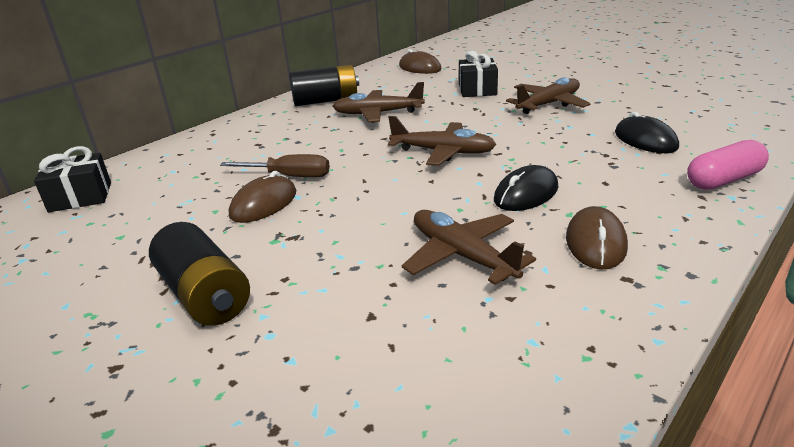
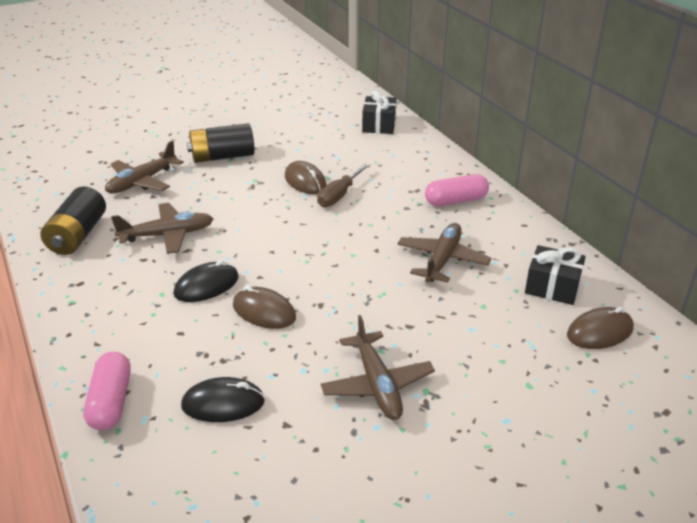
camera: 110 degrees right, 5 degrees up
black battery [289,65,359,106] -> black battery moved to [40,186,106,255]
brown plane [388,116,496,166] -> brown plane moved to [105,141,183,194]
black gift [459,51,498,97] -> black gift moved to [525,245,586,305]
black mouse [494,165,558,211] -> black mouse turned 75 degrees clockwise [174,260,239,302]
brown mouse [566,206,628,270] -> brown mouse moved to [233,285,296,329]
none -> pink capsule [425,174,489,206]

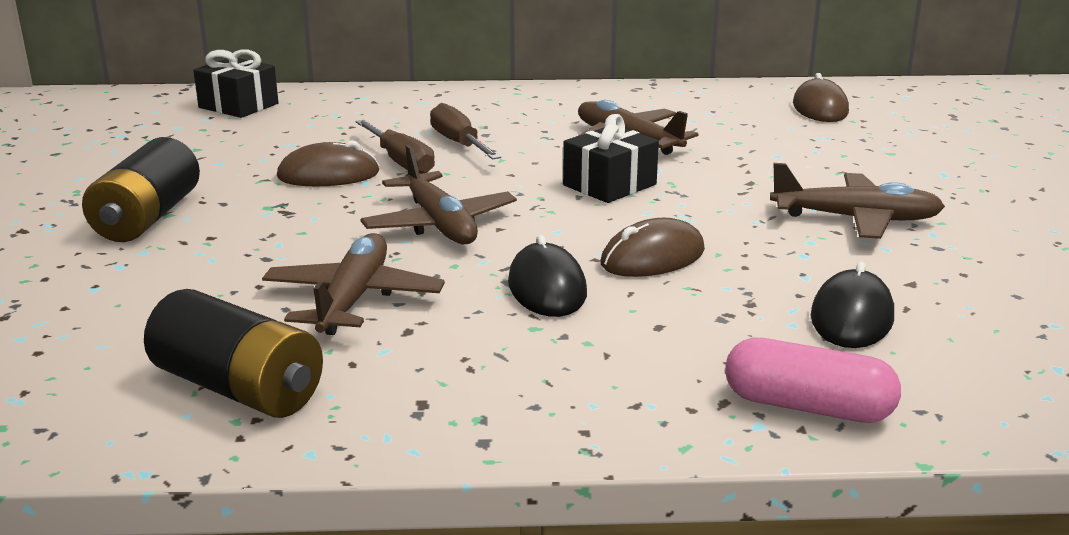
camera: 65 degrees left, 10 degrees down
brown plane [105,141,183,194] -> brown plane moved to [360,145,517,244]
pink capsule [425,174,489,206] -> none
black gift [525,245,586,305] -> black gift moved to [563,114,659,203]
none -> brown screwdriver [430,103,501,159]

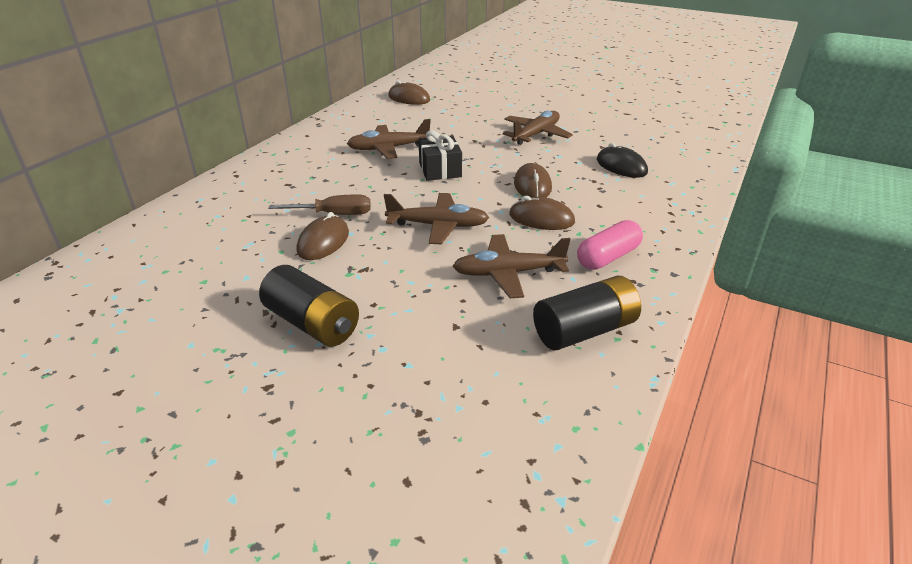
camera: 60 degrees left, 10 degrees up
black gift [193,50,279,118] -> none
brown plane [262,233,445,335] -> brown plane turned 45 degrees counterclockwise [453,234,570,298]
brown screwdriver [430,103,501,159] -> none
black mouse [508,235,587,317] -> brown mouse [509,196,575,230]
pink capsule [725,338,901,423] -> pink capsule moved to [577,220,643,270]

